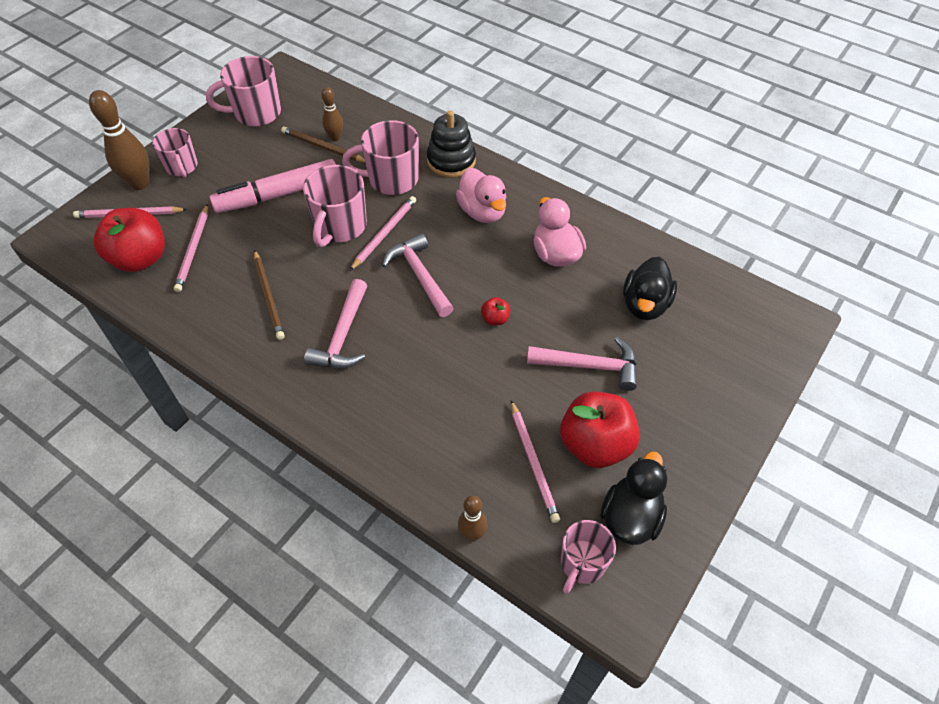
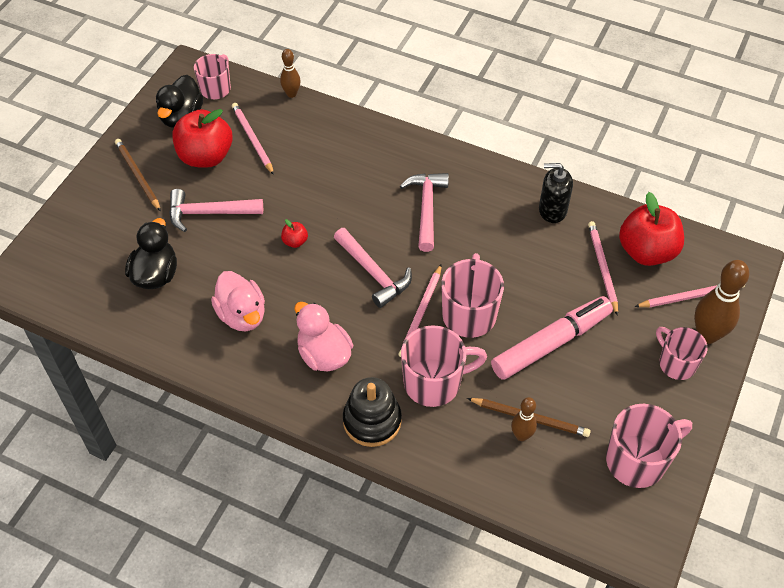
camera: 170 degrees right, 0 degrees up
brown pencil [254,250,285,340] -> brown pencil moved to [115,139,161,211]
none -> black soap dispenser [539,163,573,223]

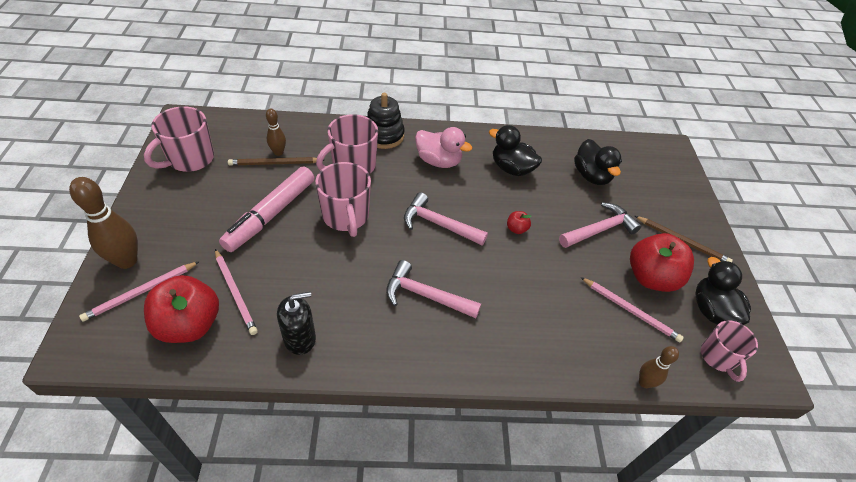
camera: 150 degrees right, 5 degrees down
pink duck [211,271,265,331] -> black duck [489,125,542,176]
pink pencil [399,264,442,357] -> none
pink hammer [400,173,449,252] -> pink hammer turned 135 degrees clockwise [386,260,481,318]
pink mug [656,327,708,380] -> none

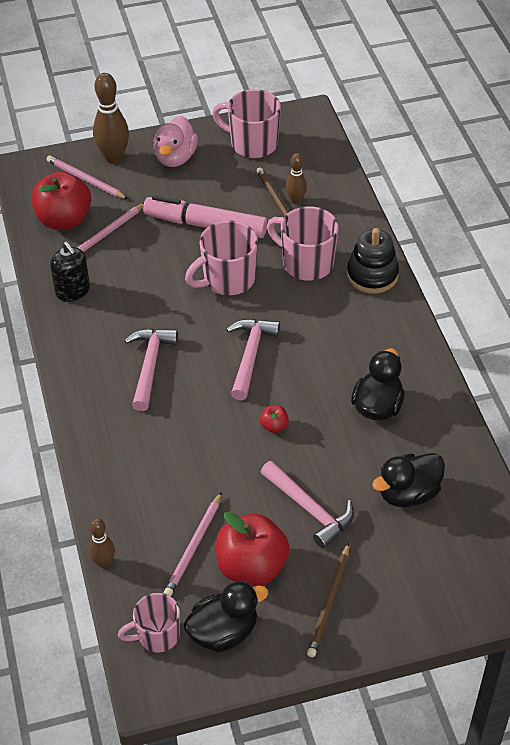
camera: 80 degrees right, 0 degrees up
pink duck [415,127,472,168] -> pink duck moved to [153,116,198,167]

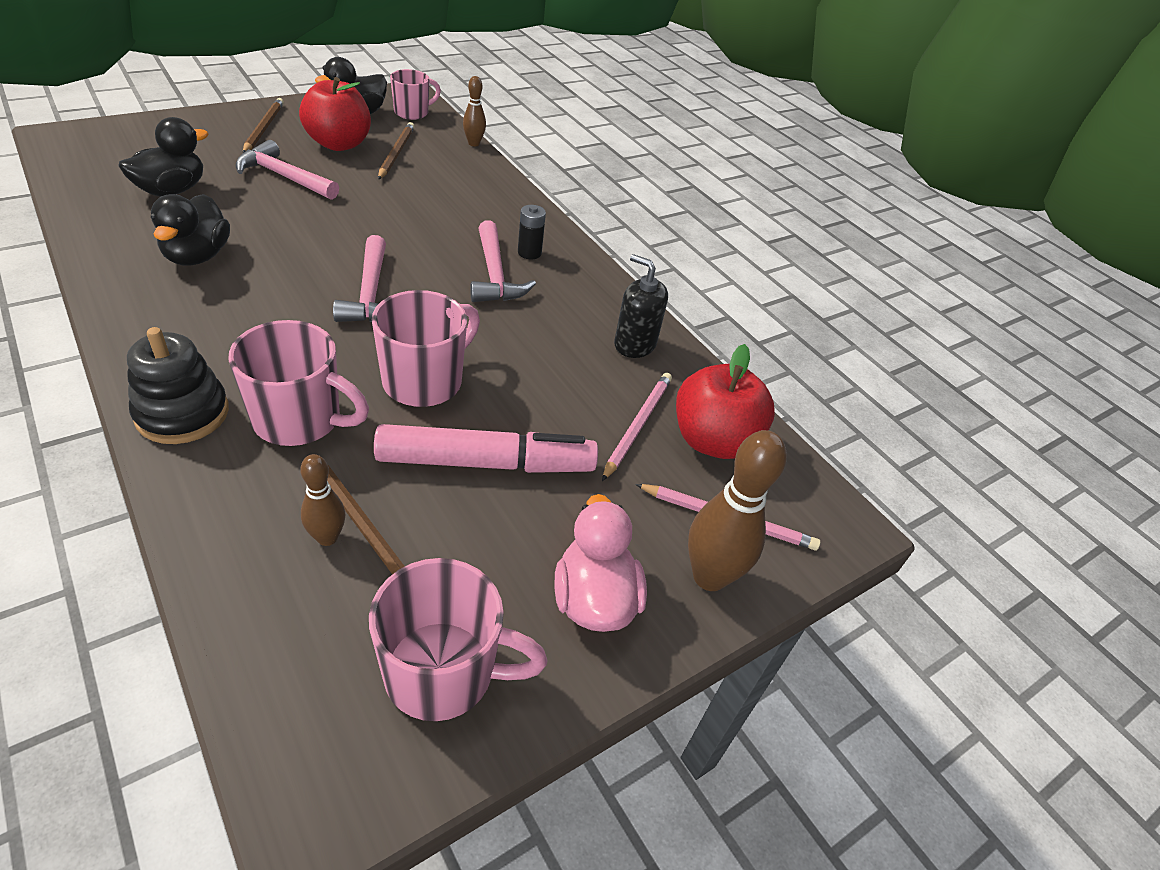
camera: 155 degrees right, 5 degrees down
pink pencil [164,492,222,596] -> brown pencil [378,122,415,180]
red apple [260,405,289,433] -> none
none -> black battery [518,205,546,259]

